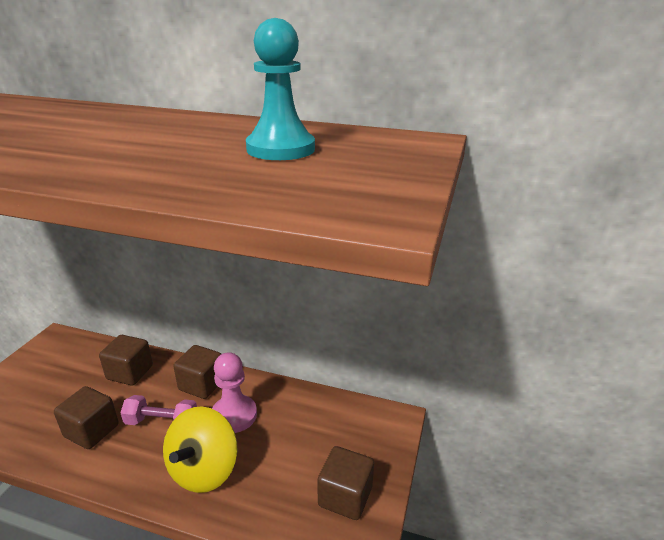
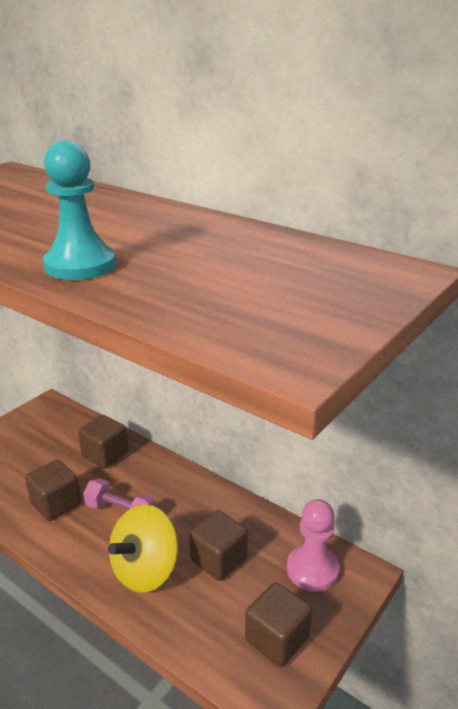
camera: 20 degrees right, 0 degrees up
brown cube [173,345,221,399] -> brown cube moved to [189,510,248,581]
pink pawn [212,352,257,433] -> pink pawn moved to [287,499,340,592]
turquoise pawn [246,18,315,160] -> turquoise pawn moved to [43,141,116,280]

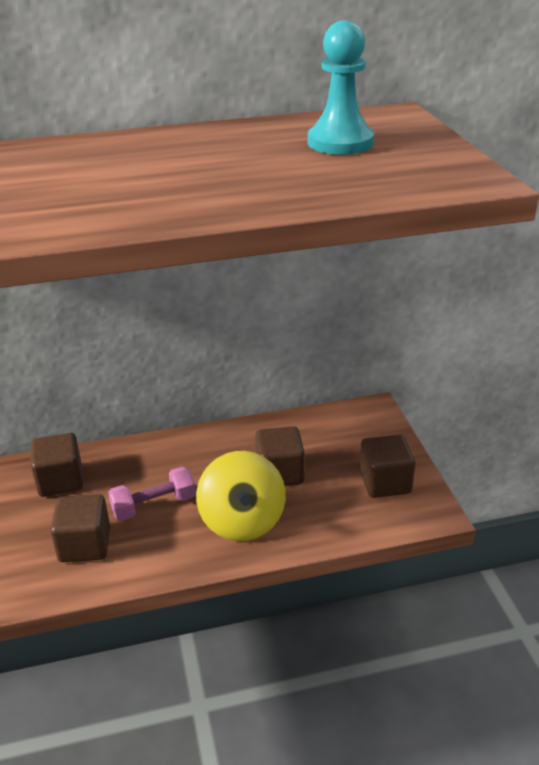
camera: 50 degrees left, 5 degrees up
turquoise pawn [43,141,116,280] -> turquoise pawn moved to [308,20,374,155]
pink pawn [287,499,340,592] -> none

